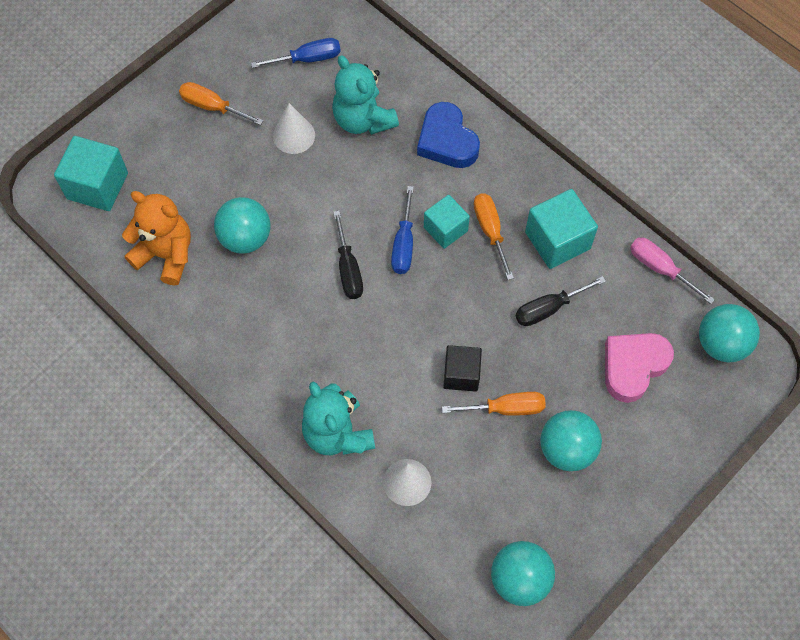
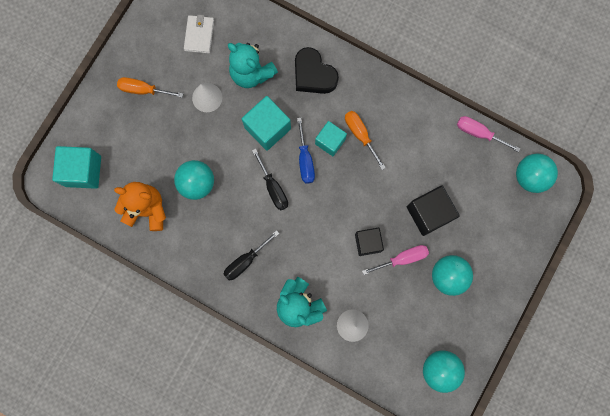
camera: 15 degrees left, 15 degrees up
blue screwdriver [251,38,341,68] -> white wallet [184,15,214,54]
blue heart [417,102,480,168] -> black heart [295,47,339,94]
orange screwdriver [442,392,546,416] -> pink screwdriver [362,245,429,275]
black screwdriver [515,276,606,326] -> black screwdriver moved to [224,230,280,280]
turquoise cube [525,189,598,269] -> turquoise cube moved to [242,96,291,151]
pink heart [605,333,674,403] -> none
none -> black cube [407,186,460,236]

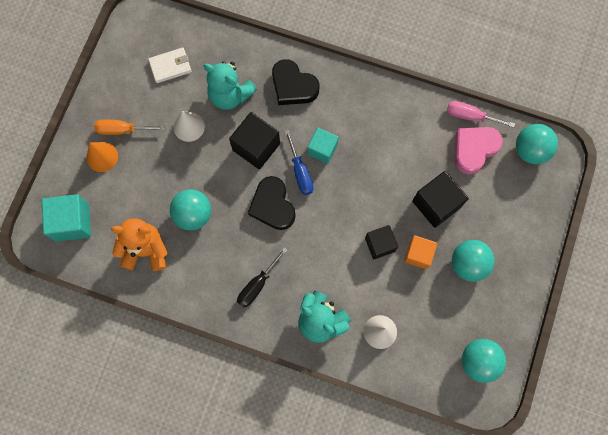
camera: 10 degrees left, 5 degrees down
white wallet [184,15,214,54] -> white wallet turned 75 degrees clockwise [148,48,192,83]
turquoise cube [242,96,291,151] -> black cube [229,112,280,169]
black screwdriver [252,149,288,210] -> black heart [248,176,296,230]
orange screwdriver [345,111,386,170] -> none
pink screwdriver [362,245,429,275] -> orange cube [404,235,437,269]
none -> orange cone [86,142,118,172]
none -> pink heart [455,127,503,174]

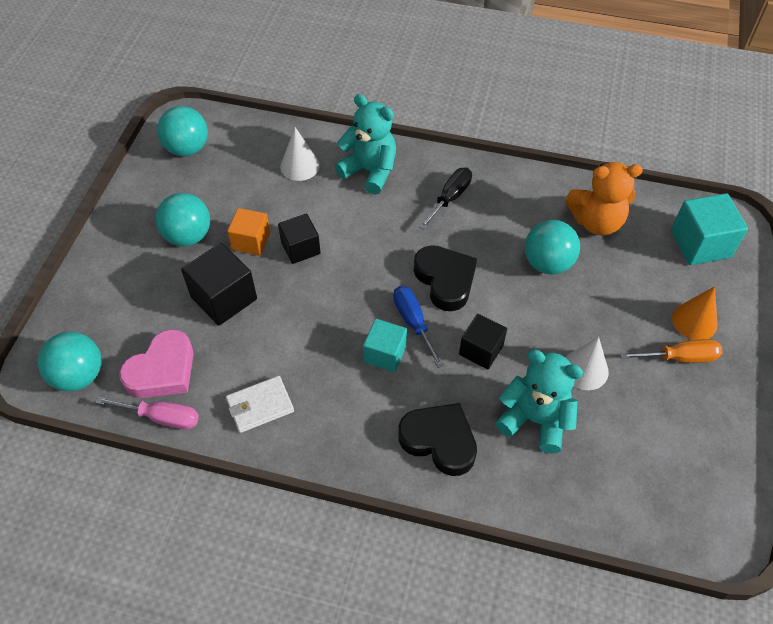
camera: 175 degrees right, 20 degrees down
white wallet [148,48,192,83] -> white wallet moved to [226,376,294,433]
black cube [229,112,280,169] -> black cube [459,314,507,369], size x0.66

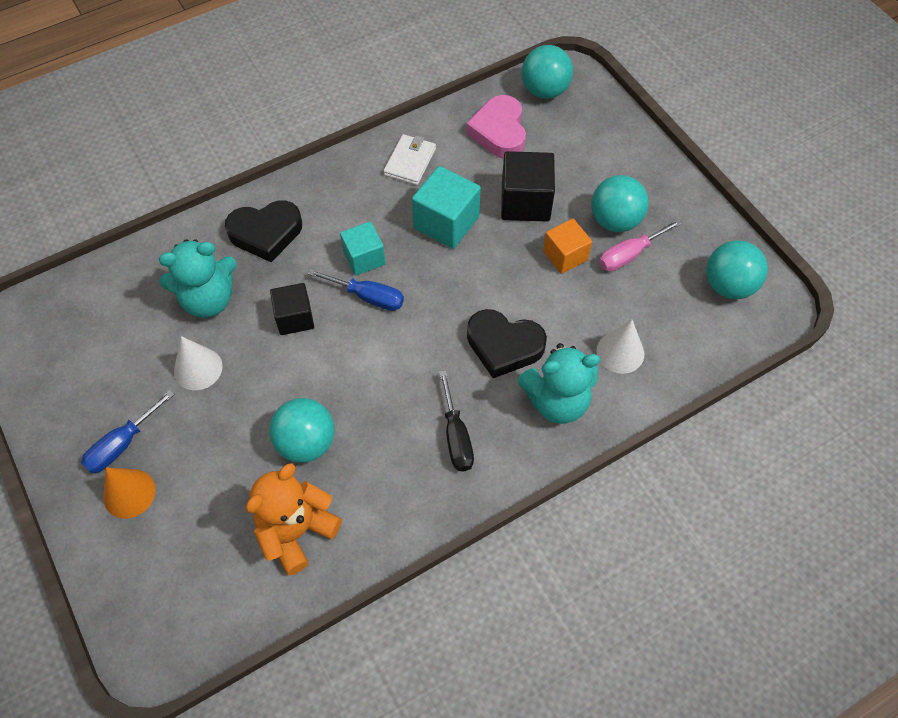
camera: 135 degrees right, 5 degrees up
pink screwdriver [95,397,199,430] -> pink screwdriver moved to [599,219,682,271]
black cube [278,213,321,264] -> none
black heart [414,245,477,311] -> black heart moved to [467,309,547,378]
orange screwdriver [620,339,722,363] -> blue screwdriver [81,390,175,473]
turquoise cube [671,193,748,265] -> turquoise cube moved to [412,166,481,249]

